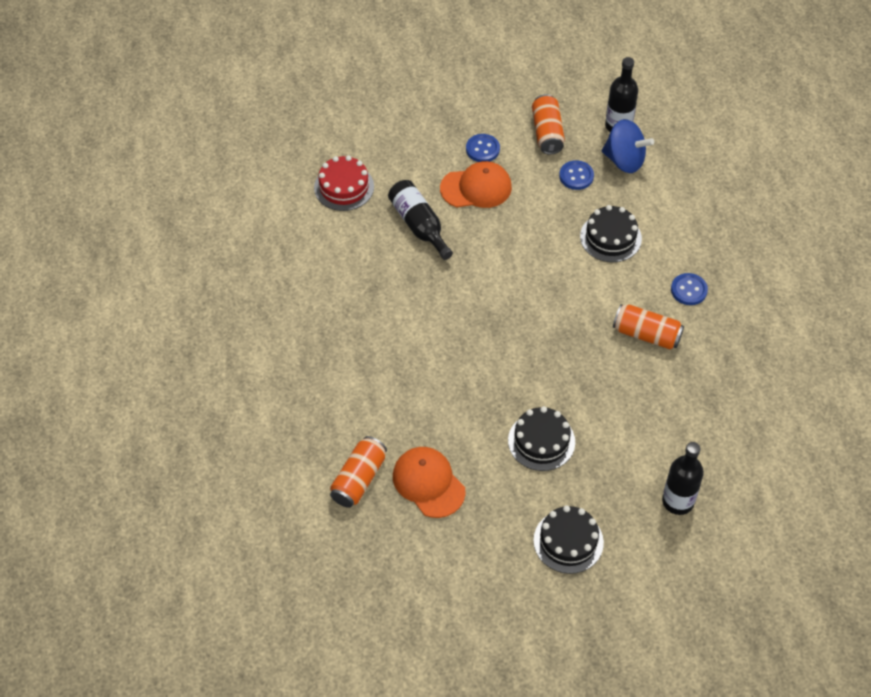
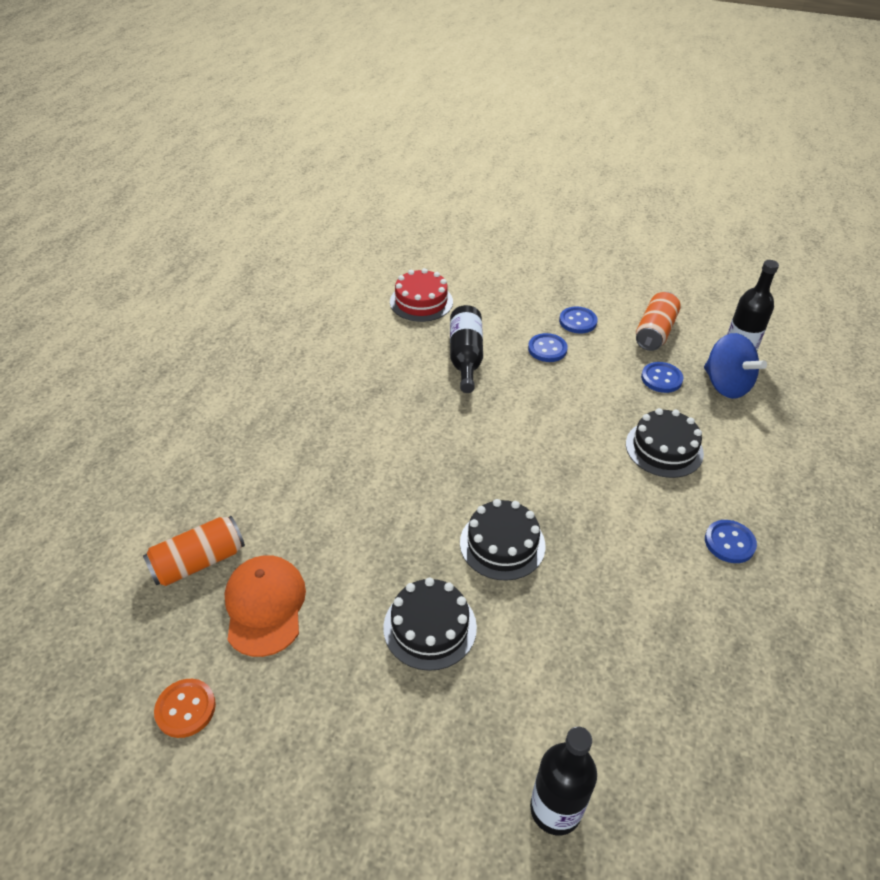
camera: 30 degrees right, 10 degrees down
orange cap [440,161,512,208] -> blue button [528,333,568,362]
black cake [533,505,604,574] -> black cake moved to [460,499,546,581]
orange can [613,304,684,349] -> none
none -> orange button [154,679,216,738]

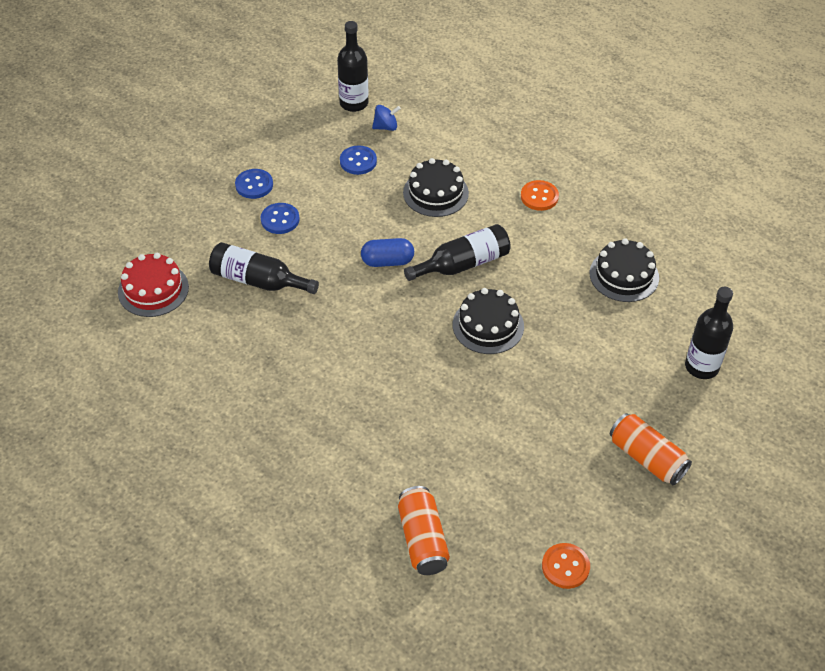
camera: 70 degrees left, 5 degrees up
orange cap [224,555,306,657] -> none
black cake [383,577,477,671] -> black cake moved to [590,238,659,302]
orange can [636,292,681,351] -> orange can moved to [610,413,692,485]
blue spinning top [704,333,767,399] -> blue spinning top [372,105,401,131], size x0.54
blue button [705,520,757,563] -> orange button [521,180,559,211]
none -> blue capsule [361,238,414,267]
none -> black bottle [404,224,511,281]

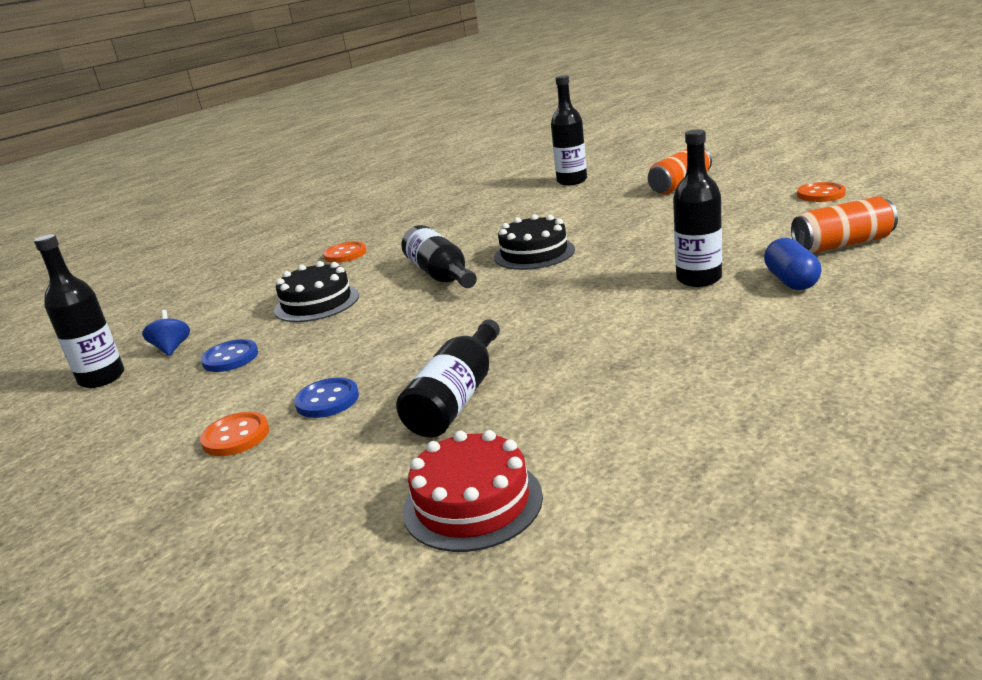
camera: 85 degrees left, 25 degrees down
blue button [235,169,273,199] -> orange button [200,412,269,456]
blue capsule [361,238,414,267] -> blue capsule moved to [764,238,821,290]
black cake [590,238,659,302] -> none
none -> black bottle [673,129,722,287]

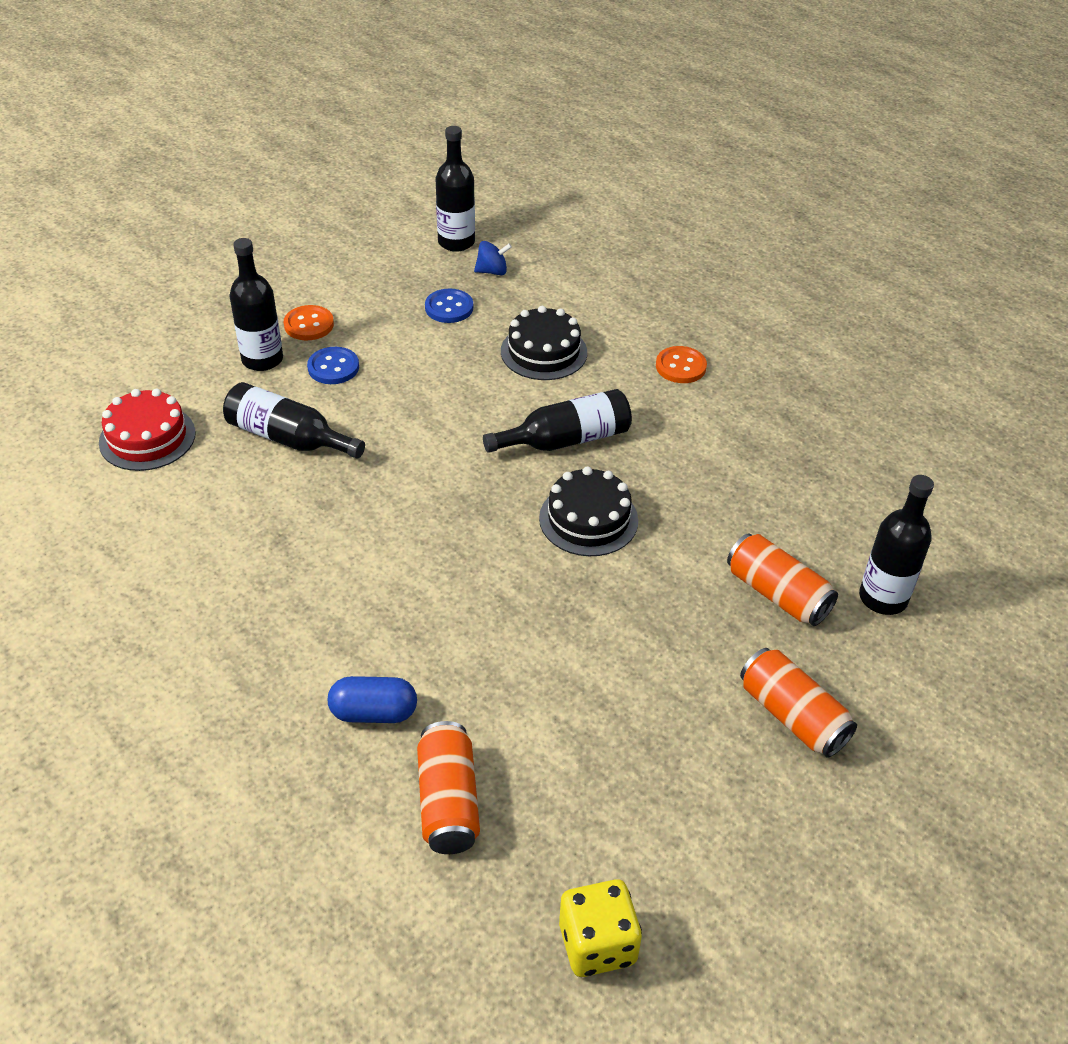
camera: 90 degrees right, 20 degrees up
black bottle [673,129,722,287] -> black bottle moved to [229,238,283,371]
orange button [797,182,846,202] -> none
none -> yellow dice [559,879,642,977]
none -> orange can [727,534,838,626]

